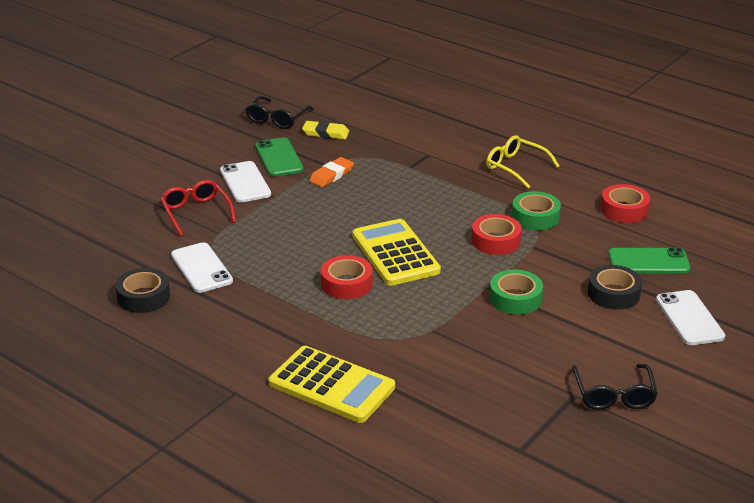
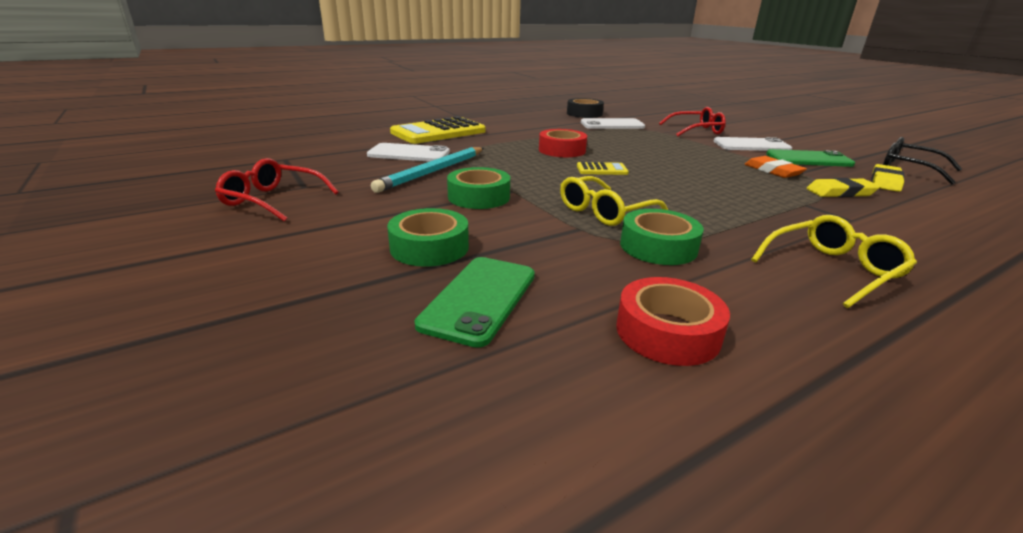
camera: 110 degrees right, 5 degrees down
yellow calculator [352,219,441,286] -> yellow calculator [577,162,629,175], size x0.46
red tape [472,214,522,255] -> yellow glasses [560,176,668,226]
black glasses [572,364,658,410] -> red glasses [215,158,339,222]
black tape [588,265,642,310] -> green tape [387,208,469,267]
white phone [656,290,725,345] -> white phone moved to [367,143,450,162]
none -> turquoise pencil [371,147,484,193]
none -> yellow eraser [806,178,880,197]

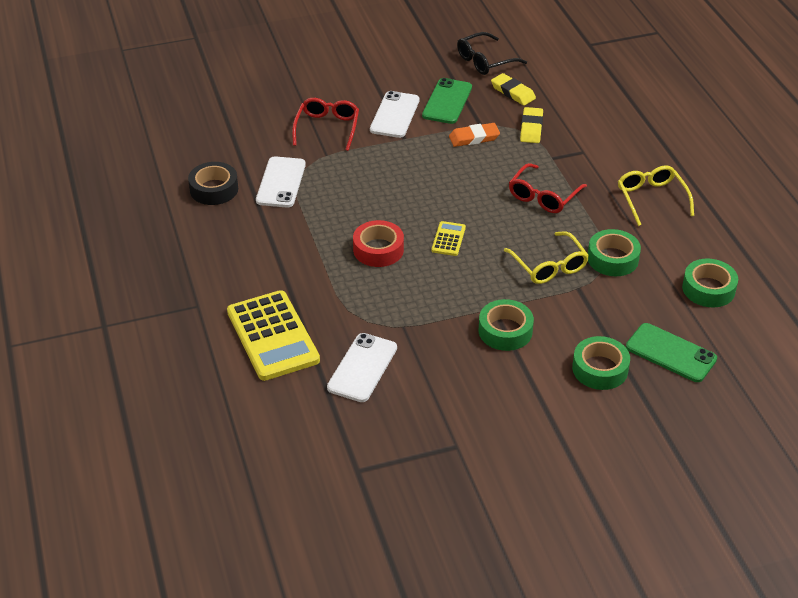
camera: 75 degrees left, 15 degrees up
red glasses [215,158,339,222] -> red glasses moved to [509,163,587,213]
turquoise pencil [371,147,484,193] -> none
red tape [616,277,730,366] -> green tape [682,258,738,307]

